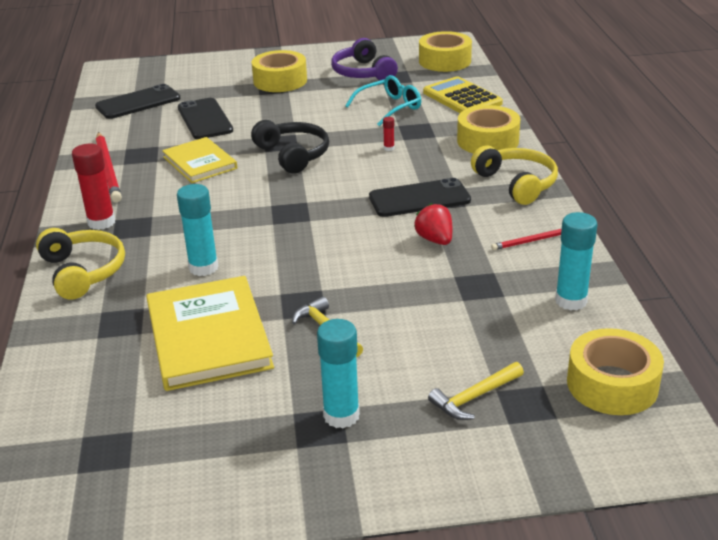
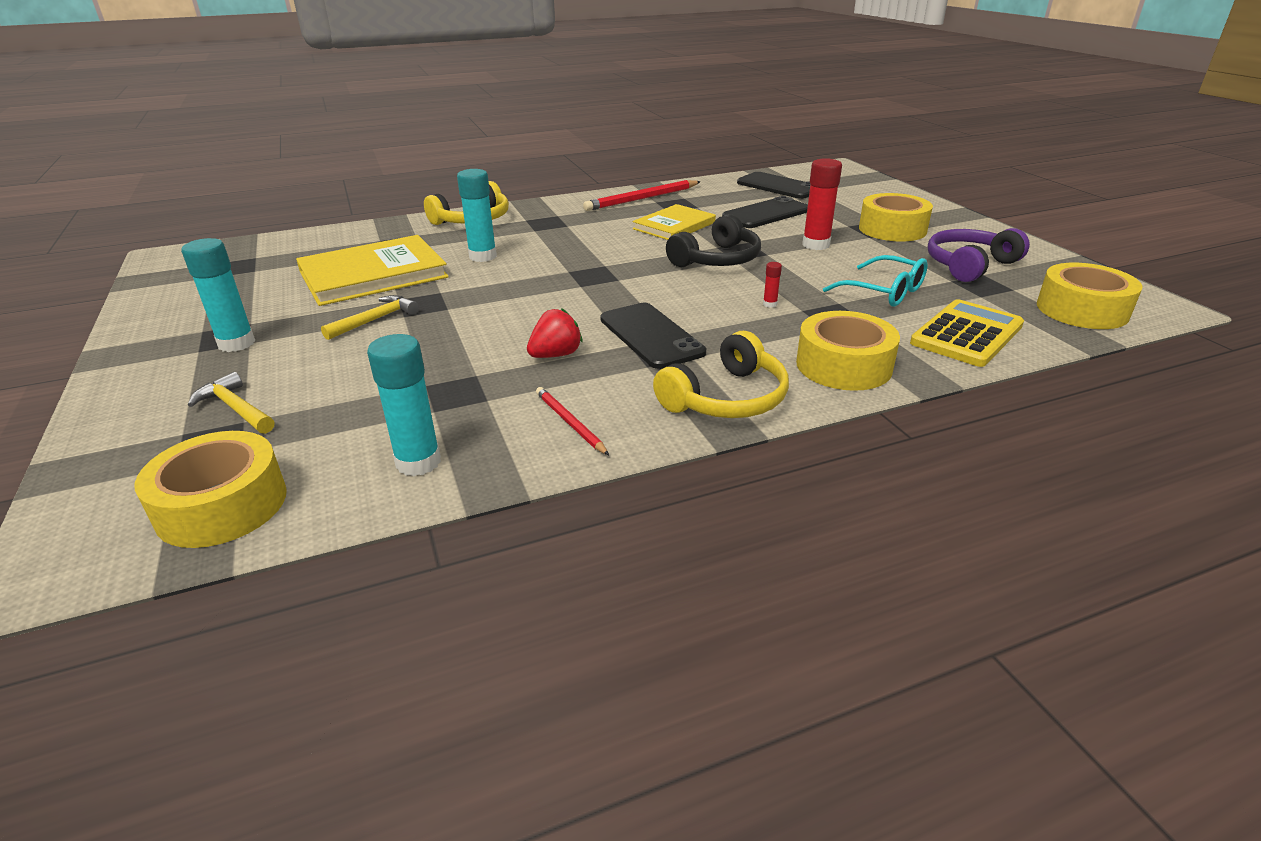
camera: 75 degrees right, 0 degrees up
red glue stick [72,144,115,230] -> red glue stick moved to [802,158,842,250]

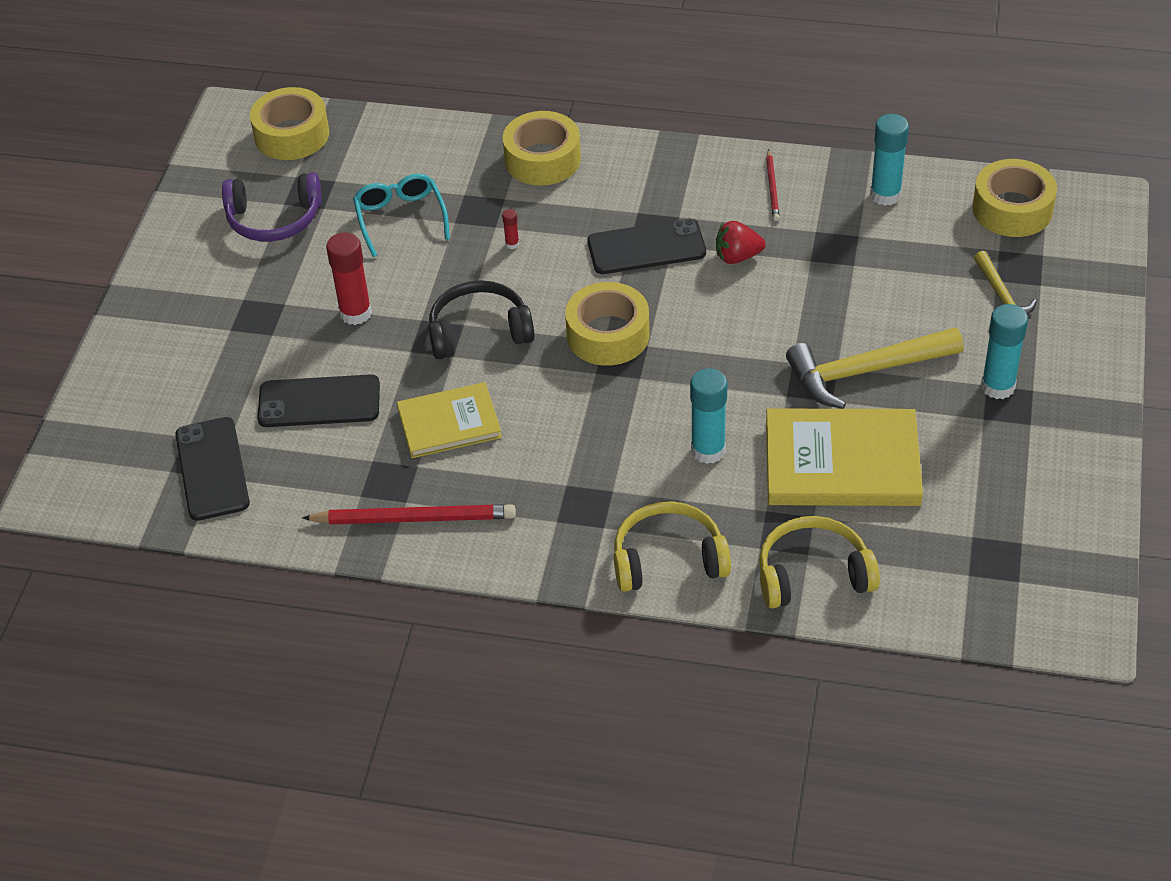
camera: 145 degrees left, 15 degrees up
yellow hammer [321,295,419,340] -> yellow hammer [786,328,964,409], size x1.79
black phone [600,303,706,369] -> black phone turned 75 degrees clockwise [588,219,706,274]
yellow headphones [653,331,789,418] -> yellow headphones moved to [759,516,880,608]
yellow tape [859,193,933,241] -> yellow tape moved to [565,282,649,366]
yellow calculator [910,299,1024,367] -> none

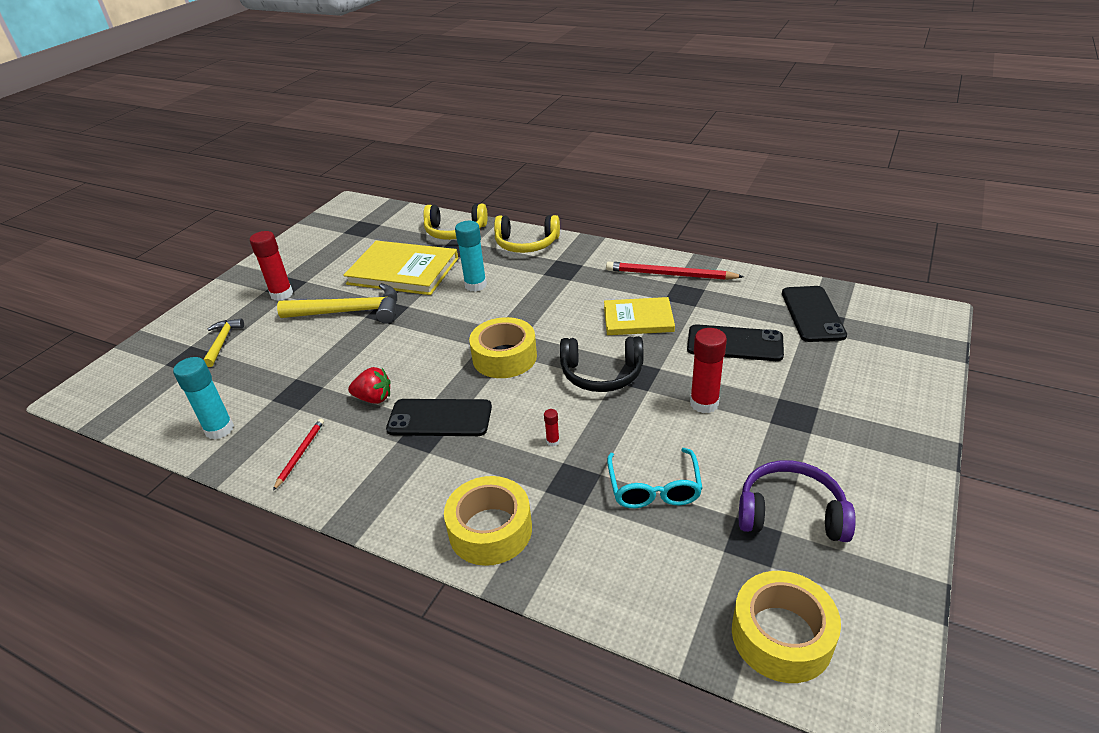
camera: 165 degrees left, 10 degrees down
yellow tape [972,159,1057,237] -> none
turquoise glue stick [981,304,1028,399] -> red glue stick [250,231,293,301]

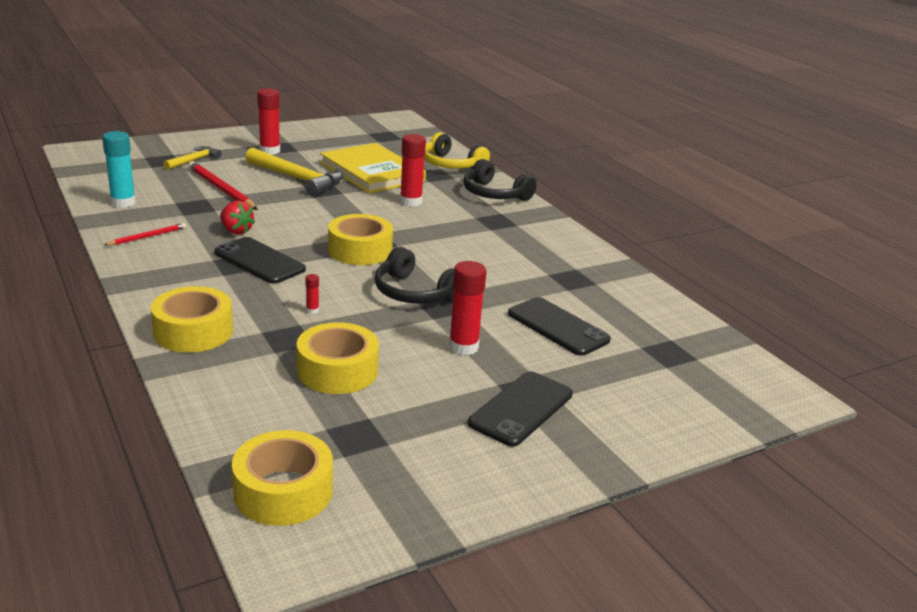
camera: 30 degrees right, 10 degrees down
turquoise glue stick [455,221,487,292] -> red glue stick [400,134,426,207]
yellow headphones [494,215,560,253] -> black headphones [463,159,536,201]
yellow book [604,297,675,335] -> none
red pencil [606,262,744,280] -> red pencil moved to [188,161,258,210]
turquoise glasses [607,448,703,508] -> yellow tape [297,322,379,394]
purple headphones [739,460,856,542] -> none
black phone [782,286,847,342] -> black phone moved to [468,371,573,447]

